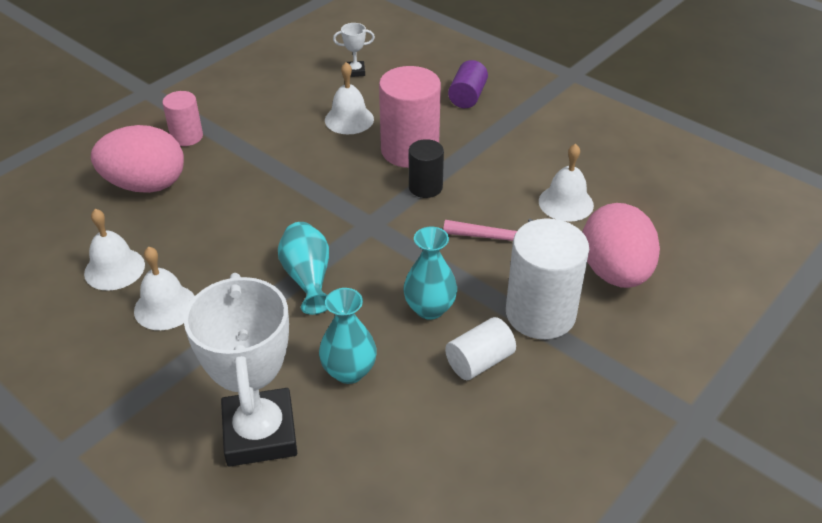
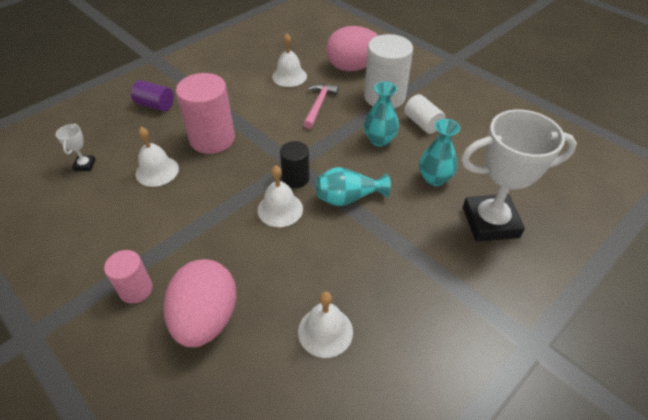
camera: 85 degrees left, 5 degrees up
white bell [134,247,195,330] -> white bell moved to [258,166,303,227]
black cylinder [409,139,444,198] -> black cylinder moved to [280,141,310,188]

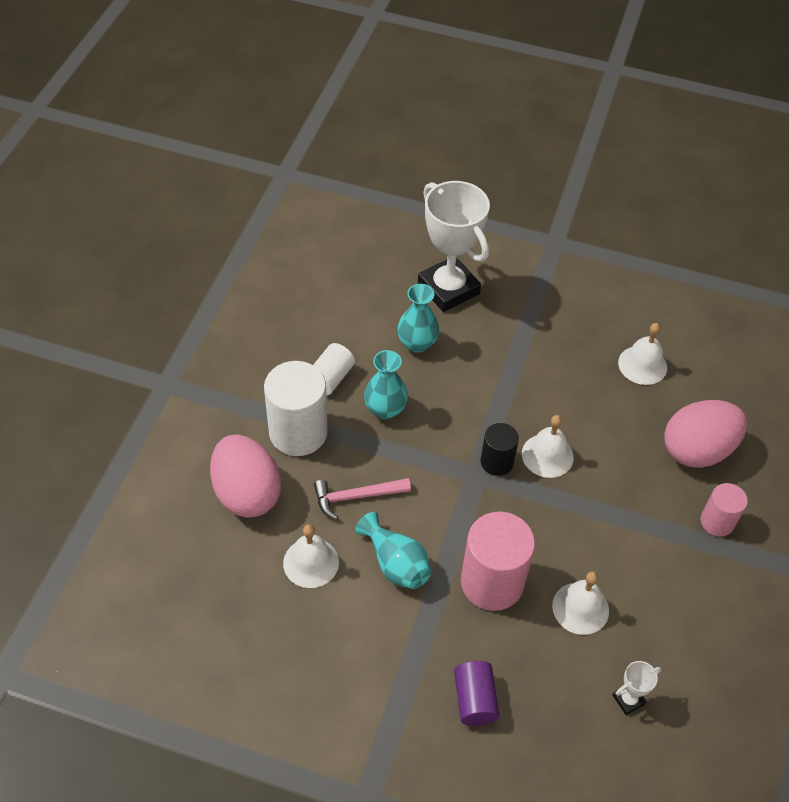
camera: 120 degrees left, 5 degrees up
turquoise vase [316,167,391,206] -> turquoise vase moved to [355,512,431,589]

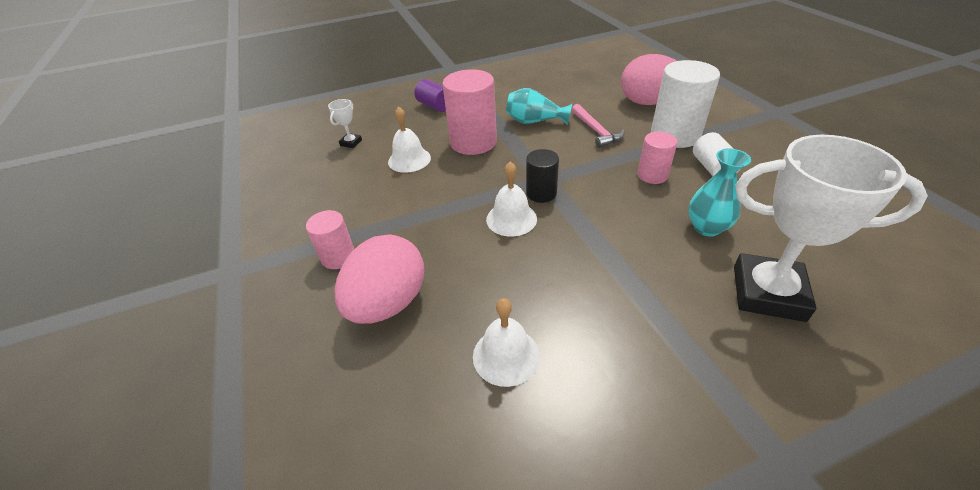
camera: 145 degrees right, 10 degrees down
white bell [283,524,339,588] -> none
pink hammer [314,478,411,520] -> pink hammer turned 120 degrees clockwise [572,104,625,148]
turquoise vase [364,350,408,419] -> pink cylinder [637,131,678,184]

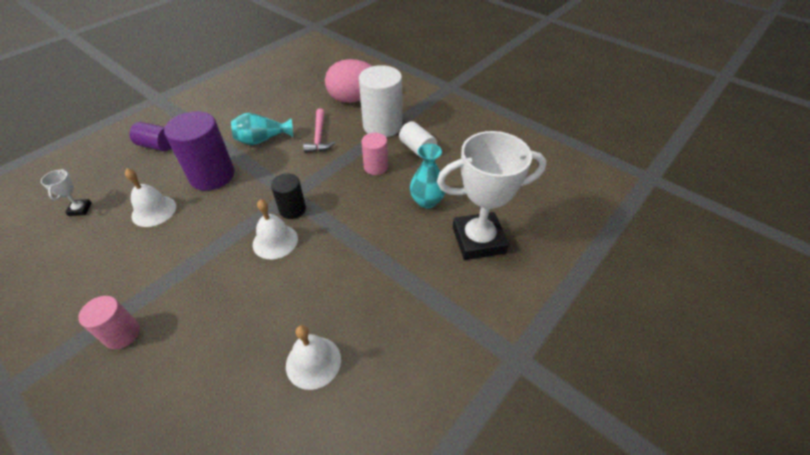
camera: 30 degrees left, 5 degrees up
pink egg [335,234,425,324] -> none
pink cylinder [442,69,497,155] -> purple cylinder [164,111,235,191]
pink hammer [572,104,625,148] -> pink hammer turned 45 degrees clockwise [303,109,335,153]

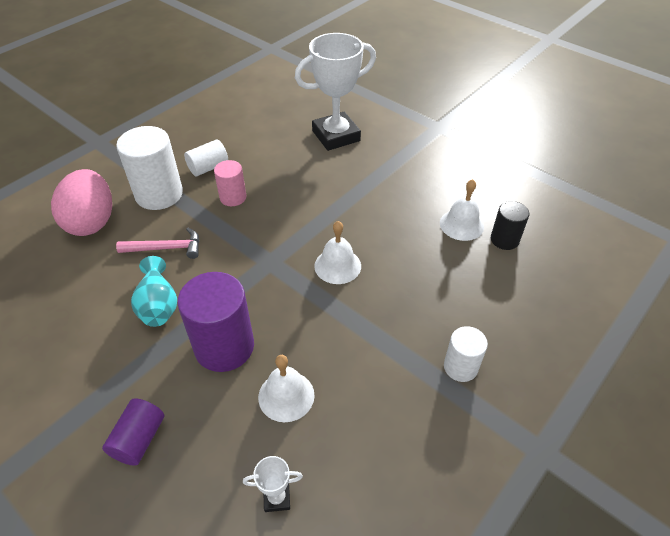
camera: 90 degrees left, 0 degrees up
pink cylinder [78,296,140,349] -> white cylinder [444,326,488,382]
black cylinder [271,173,306,219] -> black cylinder moved to [491,201,529,250]
turquoise vase [410,144,445,209] -> none
white trophy [437,131,547,260] -> white trophy turned 75 degrees clockwise [295,33,376,151]

